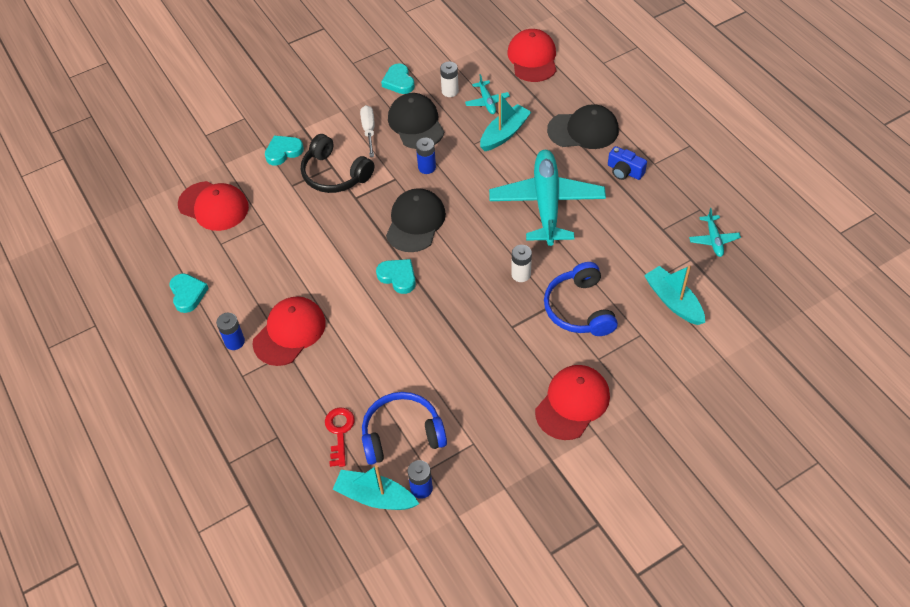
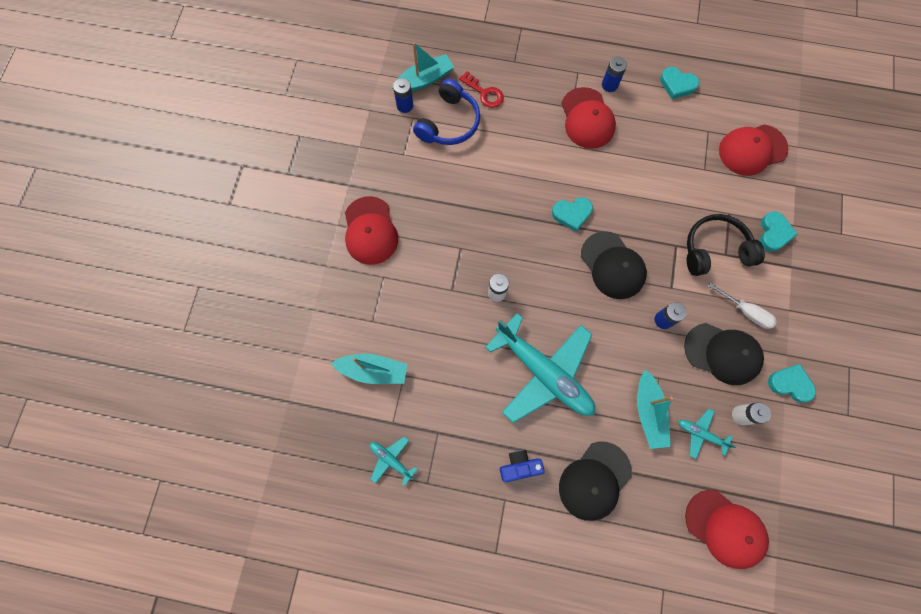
camera: 130 degrees right, 20 degrees up
blue headphones [544,262,618,336] -> none

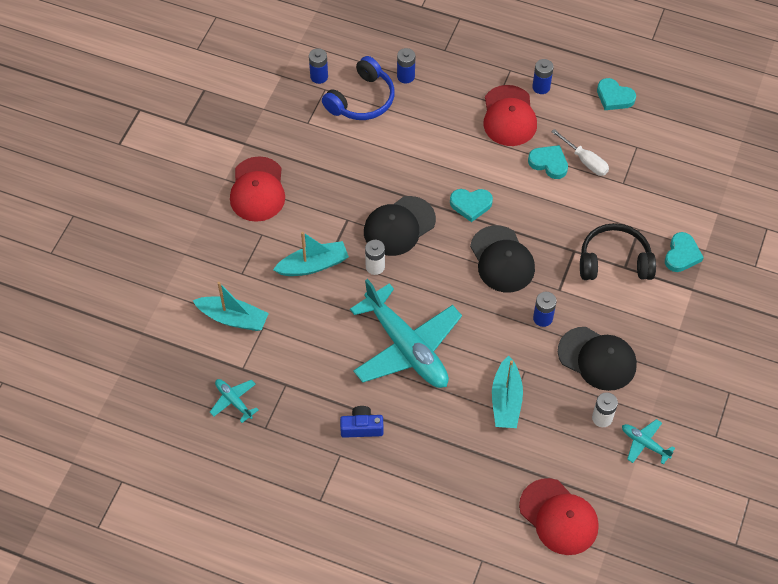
camera: 10 degrees right, 15 degrees down
turquoise boat [392,42,454,91] -> turquoise boat moved to [273,232,349,276]
red key [459,71,504,108] -> blue battery [397,48,415,83]
black cap [559,441,632,521] -> black cap moved to [364,196,436,256]
turquoise plane [678,409,736,459] -> turquoise plane moved to [622,419,675,465]
white screwdriver [708,283,777,329] -> white screwdriver moved to [551,129,609,176]
red cap [719,124,789,176] -> none
turquoise heart [768,364,816,403] -> turquoise heart moved to [528,145,568,179]

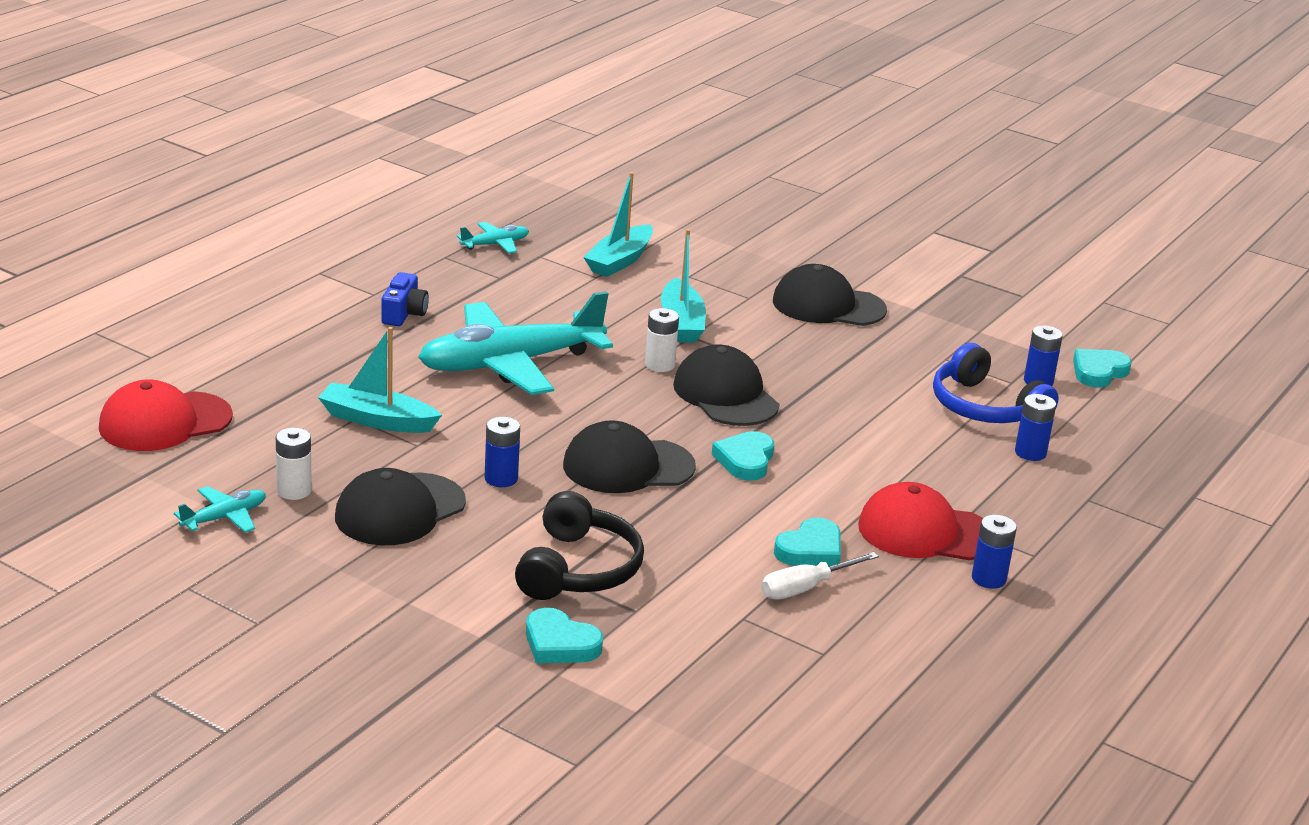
camera: 100 degrees right, 30 degrees down
red cap [230,156,285,222] -> black cap [773,264,887,326]
turquoise heart [597,78,636,110] -> turquoise heart moved to [1073,349,1132,387]

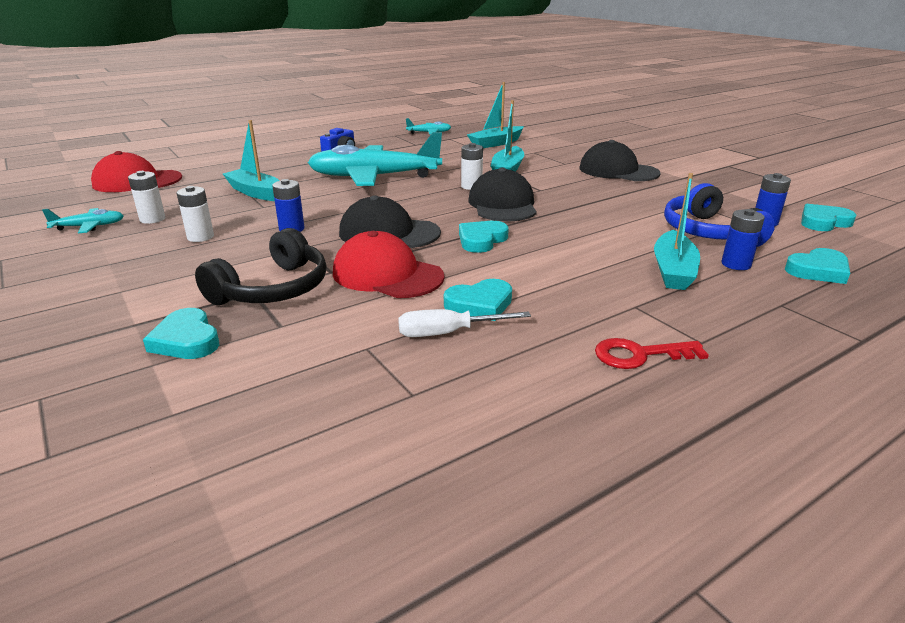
camera: 25 degrees right, 0 degrees up
black cap [335,468,466,545] -> white battery [177,186,214,242]
red cap [858,482,983,561] -> red cap moved to [333,231,444,298]
blue battery [972,515,1017,589] -> red key [595,338,709,369]
none -> turquoise boat [654,173,700,290]
none -> turquoise heart [785,248,850,284]

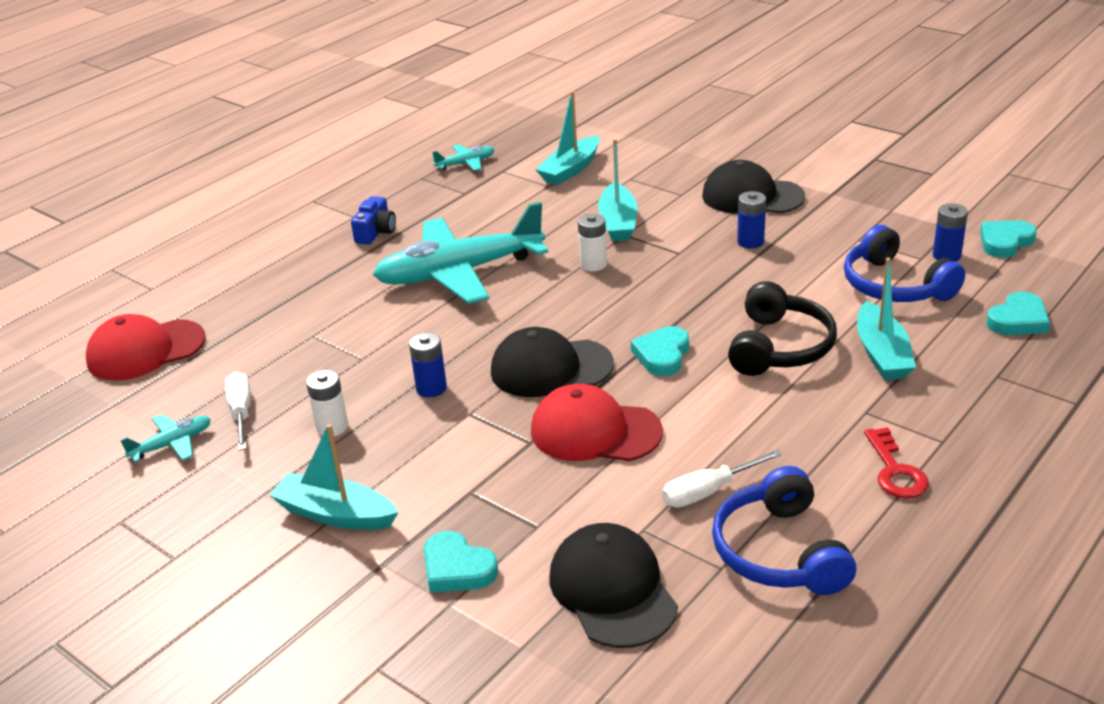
camera: 15 degrees left, 5 degrees up
white battery [128,171,165,224] -> white screwdriver [225,372,251,450]
black headphones [195,228,327,305] -> black headphones moved to [728,281,837,376]
turquoise boat [223,120,280,201] -> turquoise boat moved to [269,424,399,530]
turquoise heart [444,279,512,321] -> none
black cap [468,167,537,221] -> black cap moved to [549,523,678,648]
red key [595,338,709,369] -> red key turned 75 degrees counterclockwise [864,427,929,498]
blue battery [722,209,765,270] -> blue battery moved to [737,191,766,249]
none -> blue headphones [712,466,856,595]

